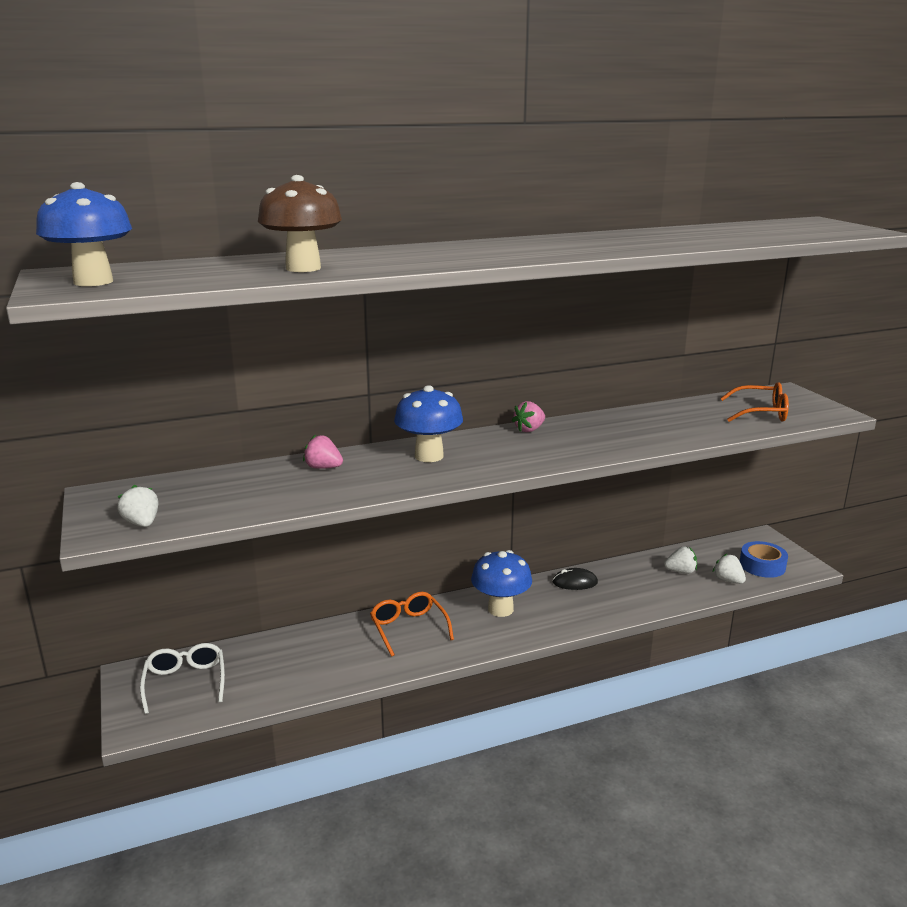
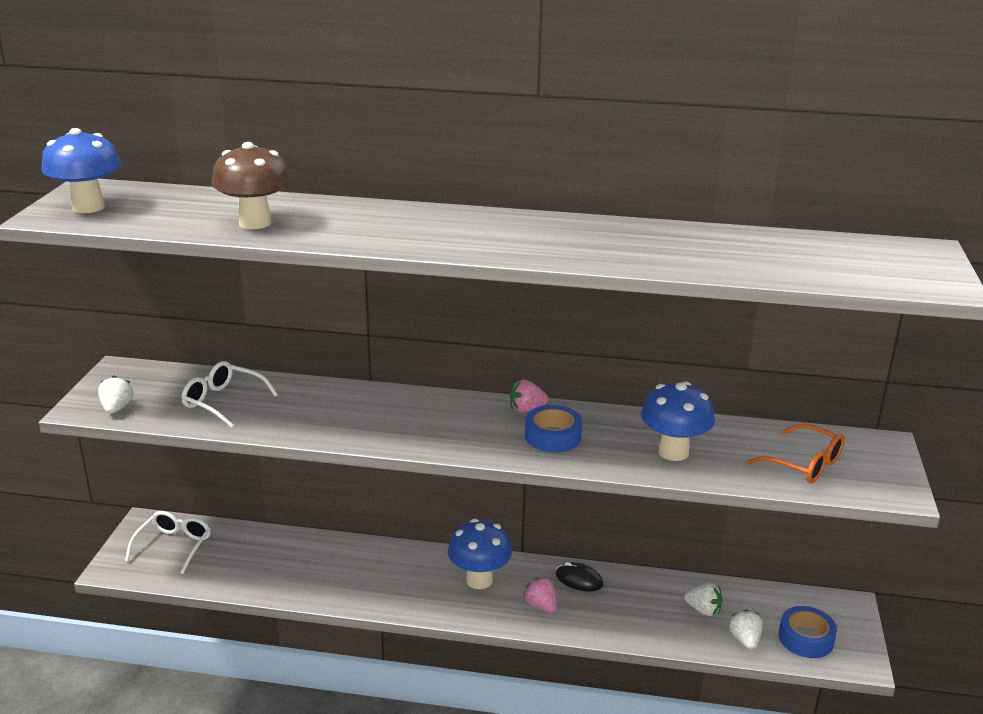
camera: 30 degrees right, 5 degrees up
pink strawberry [303,434,343,469] -> pink strawberry moved to [523,577,557,613]
orange glasses [370,592,454,657] -> none
blue mushroom [394,385,463,462] -> blue mushroom moved to [641,381,715,461]
none -> white glasses [181,361,278,428]
none -> blue tape [525,405,582,452]

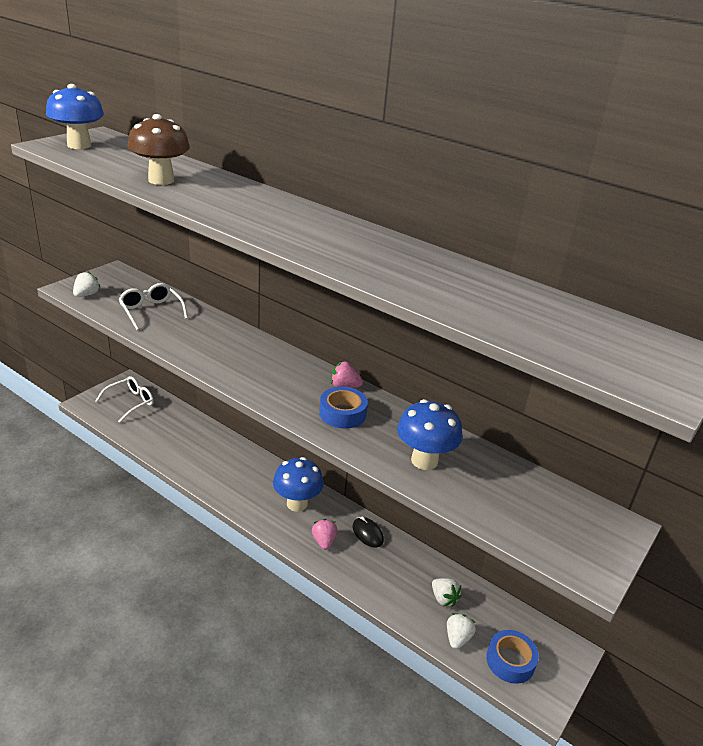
camera: 25 degrees right, 5 degrees up
orange glasses [747,424,845,484] -> none

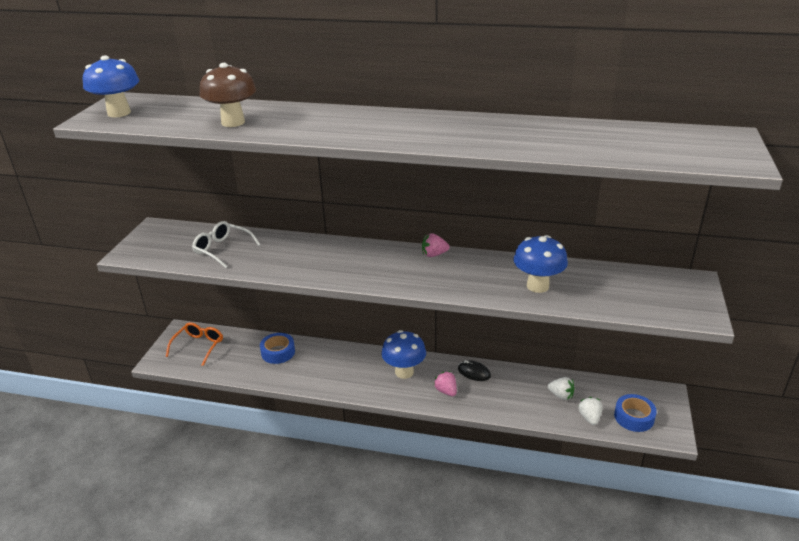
camera: 20 degrees left, 0 degrees up
white strawberry [73,271,101,297] -> none
white glasses [95,376,154,423] -> orange glasses [166,323,223,366]
blue tape [319,387,368,429] -> blue tape moved to [260,333,295,364]

